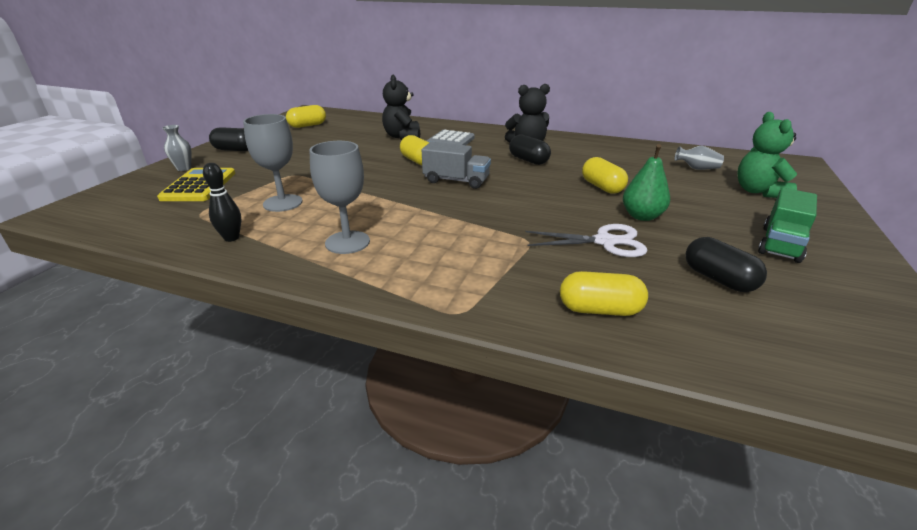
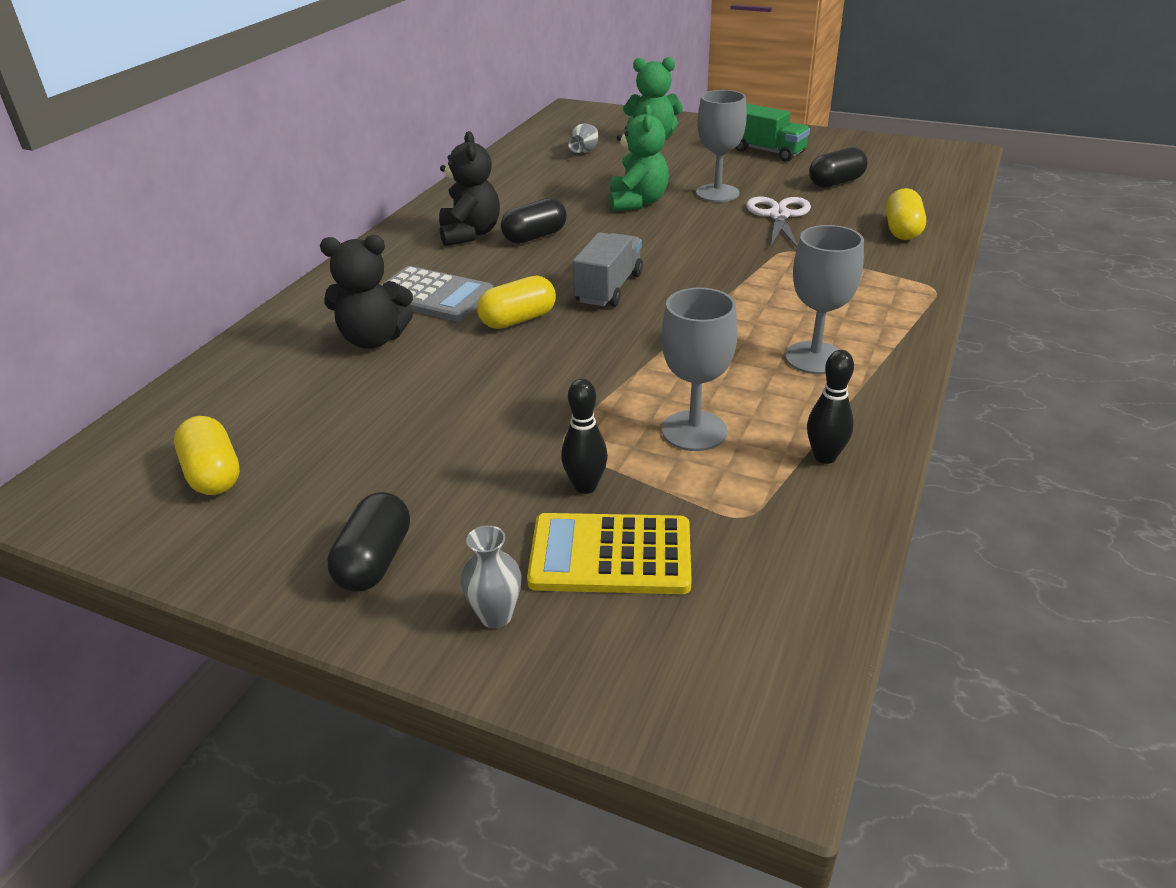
camera: 85 degrees left, 5 degrees up
yellow capsule [582,157,628,194] -> green teddy bear [609,104,669,212]
green pear [623,144,670,221] -> grey goblet [696,90,747,202]
none -> black bowling pin [561,379,608,494]

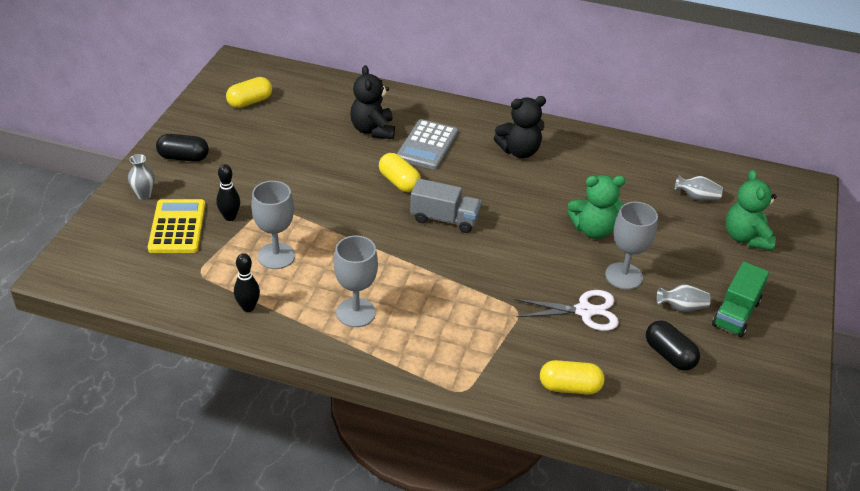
camera: 80 degrees right, 5 degrees up
black capsule [501,198,567,244] -> none
none -> grey vase [657,284,711,312]

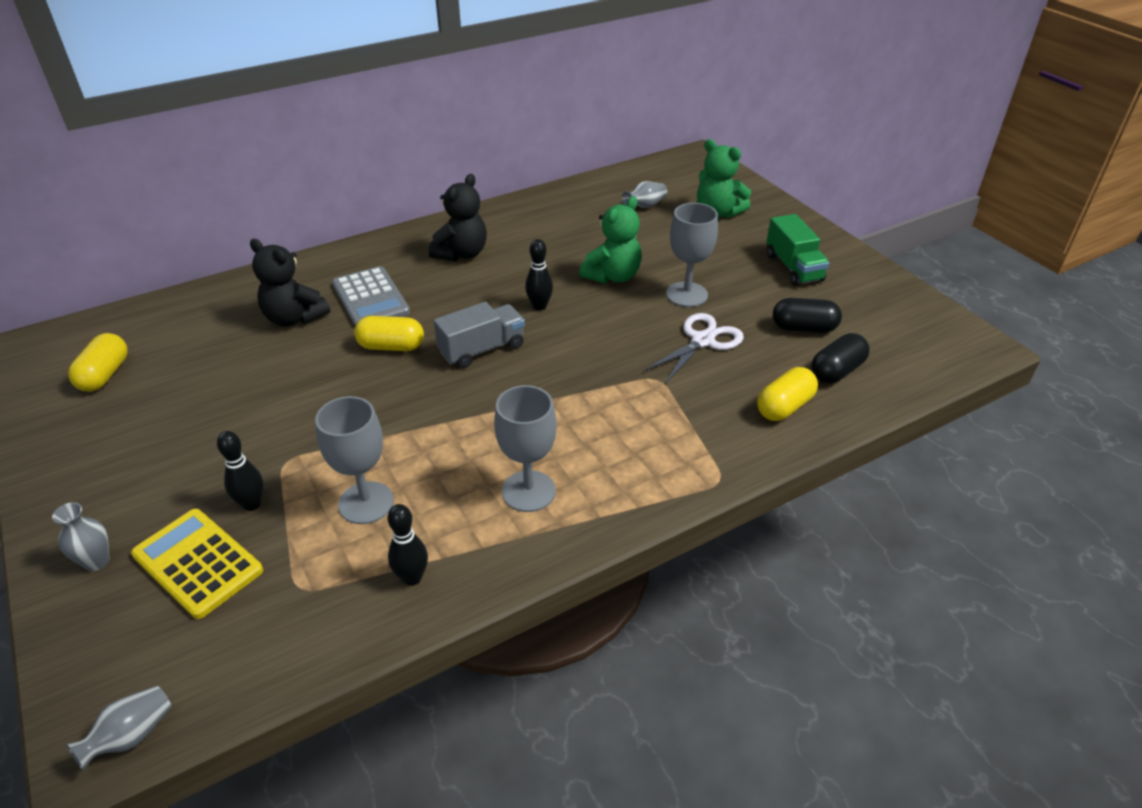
camera: 45 degrees left, 0 degrees up
black capsule [156,134,209,162] -> black capsule moved to [811,333,870,383]
grey vase [657,284,711,312] -> grey vase moved to [66,686,172,771]
none -> black bowling pin [525,239,553,311]

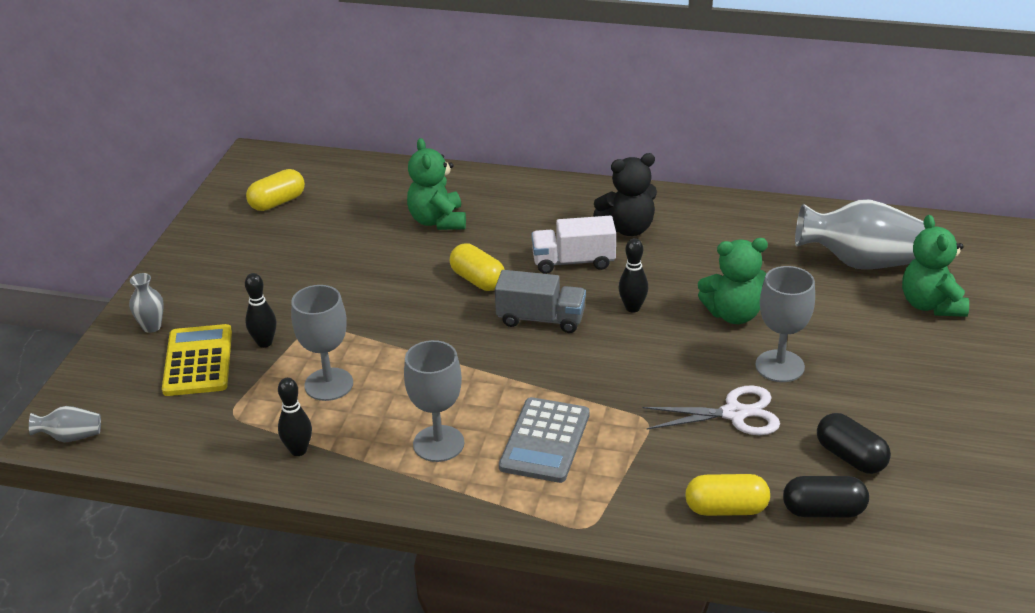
camera: 45 degrees right, 5 degrees down
black teddy bear [250,239,330,326] -> green teddy bear [407,138,466,230]
grey calculator [332,266,410,326] -> grey calculator moved to [499,397,590,483]
grey vase [622,181,667,208] -> grey vase [795,199,925,269], size x2.19
green truck [766,214,829,286] -> none
none -> white truck [531,216,616,274]

